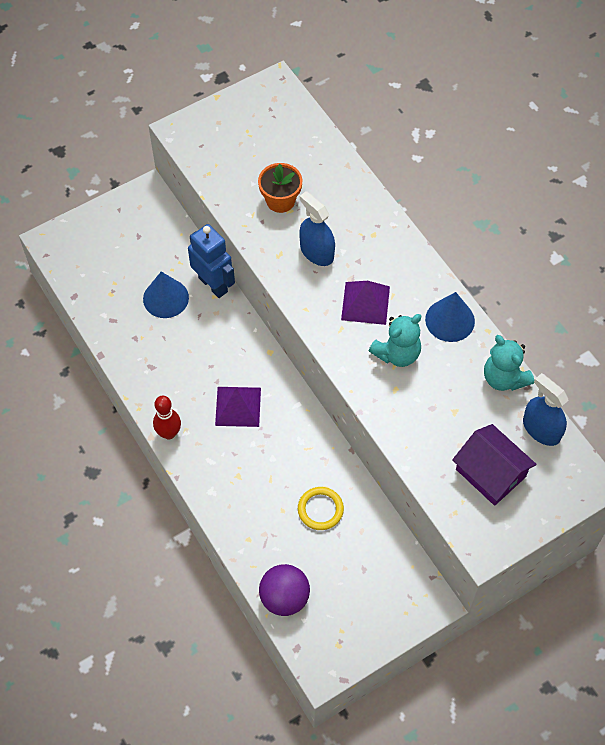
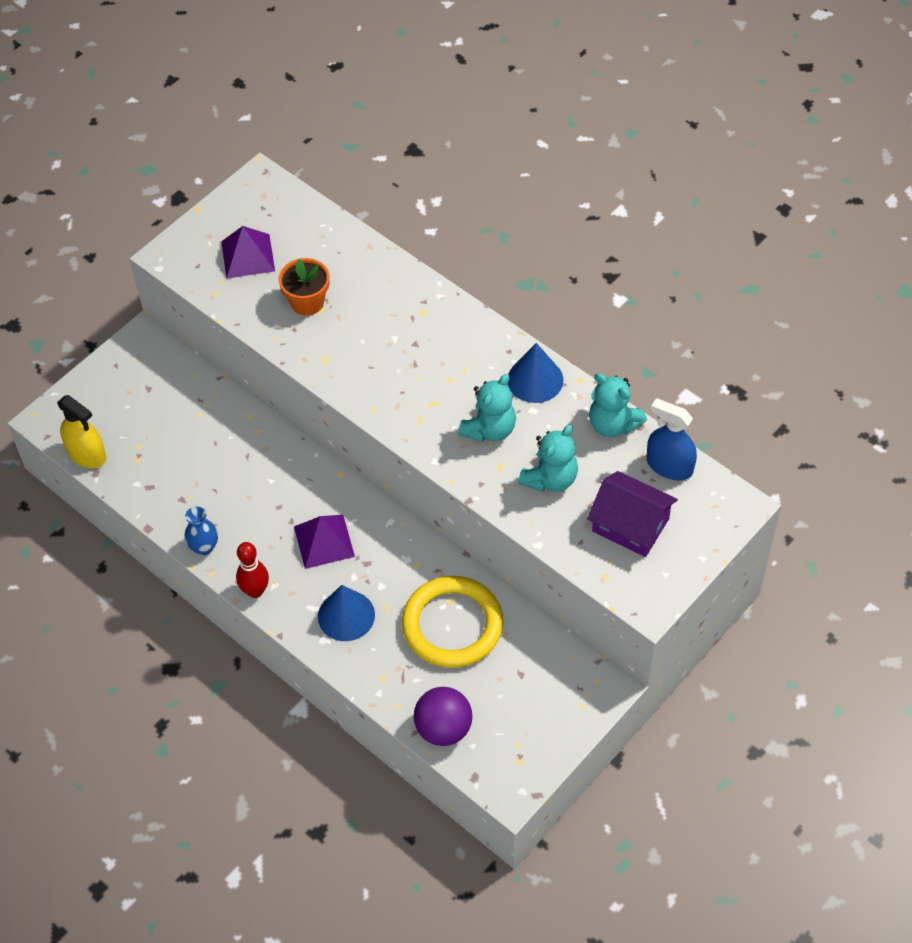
camera: 15 degrees left, 5 degrees down
blue cone [143,271,189,318] -> blue cone moved to [318,585,375,641]
blue robot [188,224,235,298] -> none
yellow ring [298,487,344,530] -> yellow ring [402,576,503,668], size x1.90
blue spray bottle [299,191,335,266] -> none
purple pyramid [341,281,390,325] -> purple pyramid moved to [221,226,275,279]
none -> yellow spray bottle [57,395,106,468]
none -> blue vase [185,506,218,555]
none -> turquoise teddy bear [518,425,578,492]

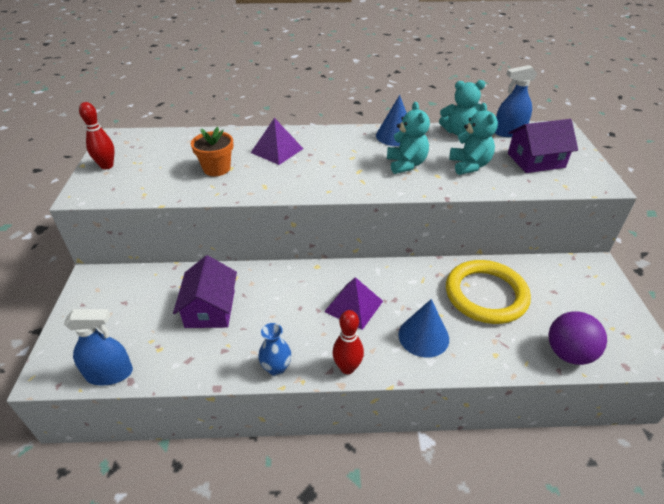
camera: 45 degrees left, 15 degrees down
yellow spray bottle [57,395,106,468] -> blue spray bottle [64,309,133,385]
purple pyramid [221,226,275,279] -> purple pyramid moved to [251,118,303,165]
none -> red bowling pin [79,102,115,169]
none -> purple house [173,255,237,328]

